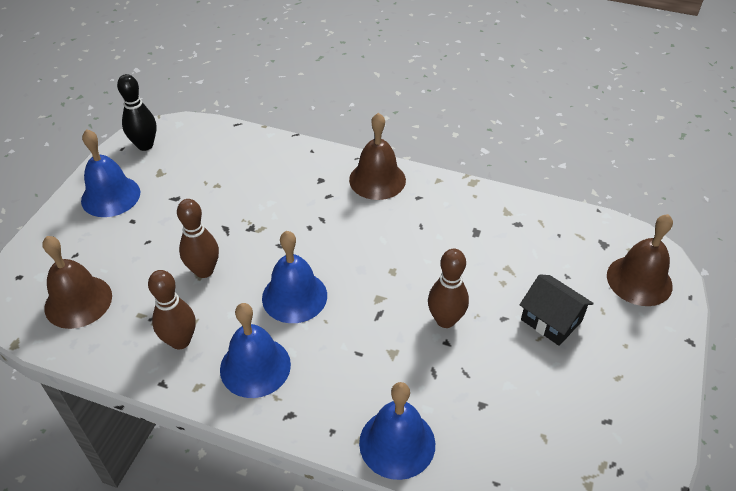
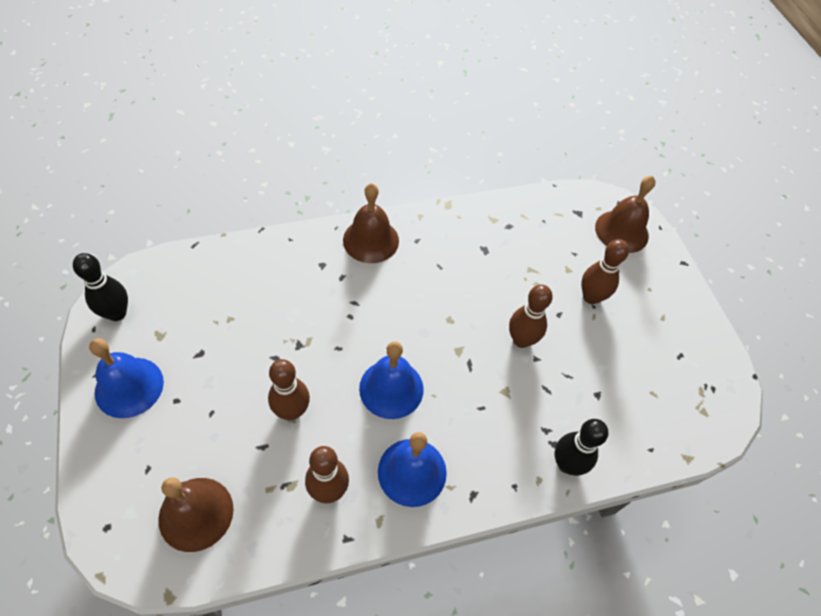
camera: 40 degrees left, 10 degrees up
blue bell [359,382,435,480] -> black bowling pin [555,419,608,476]
black house [520,274,594,346] -> brown bowling pin [581,239,629,304]

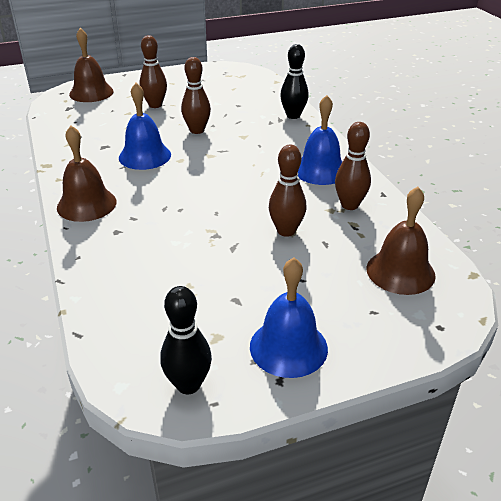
camera: 90 degrees left, 20 degrees down
blue bell [359,341,424,419] -> blue bell moved to [119,83,171,170]

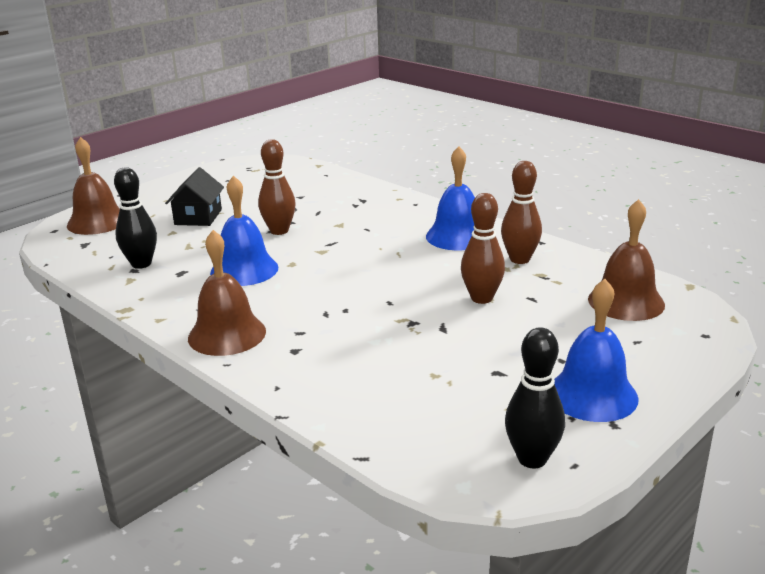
camera: 25 degrees left, 10 degrees down
brown bowling pin [140,35,167,108] -> black house [165,167,224,226]
black bowling pin [280,44,309,119] -> black bowling pin moved to [114,167,157,269]

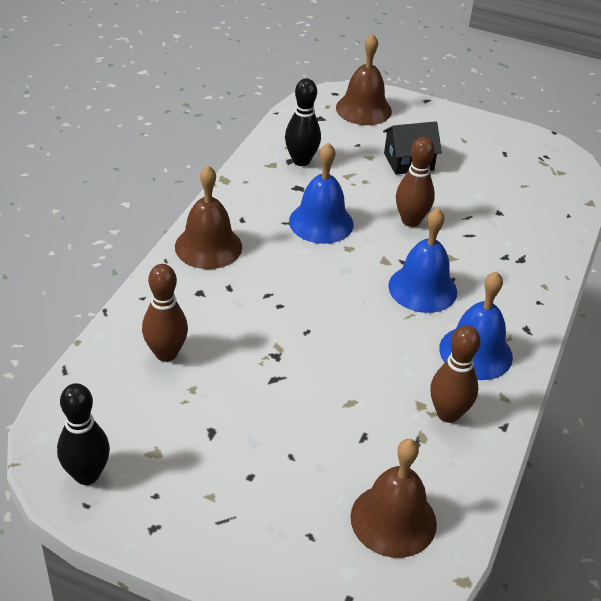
camera: 65 degrees right, 15 degrees up
brown bowling pin [461,193,505,304] -> brown bowling pin moved to [142,264,188,362]
blue bell [554,279,638,422] -> blue bell moved to [388,208,457,313]

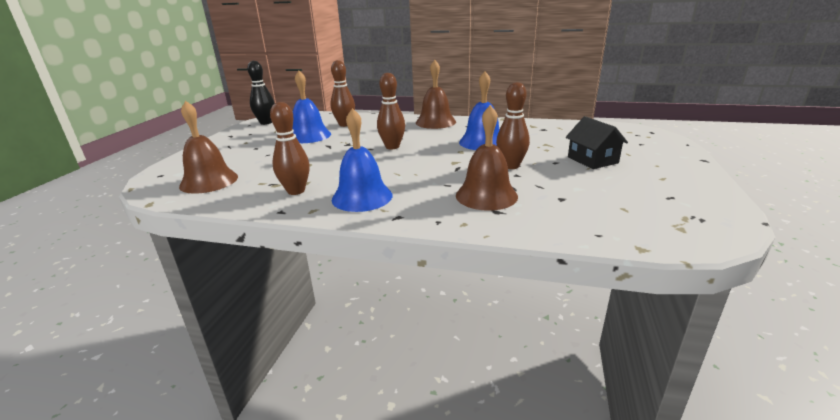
camera: 85 degrees right, 15 degrees down
black bowling pin [285,78,321,166] -> none
brown bell [336,34,392,125] -> brown bell moved to [456,105,518,211]
blue bell [388,208,457,313] -> blue bell moved to [293,70,331,143]
none -> brown bowling pin [377,73,405,149]

